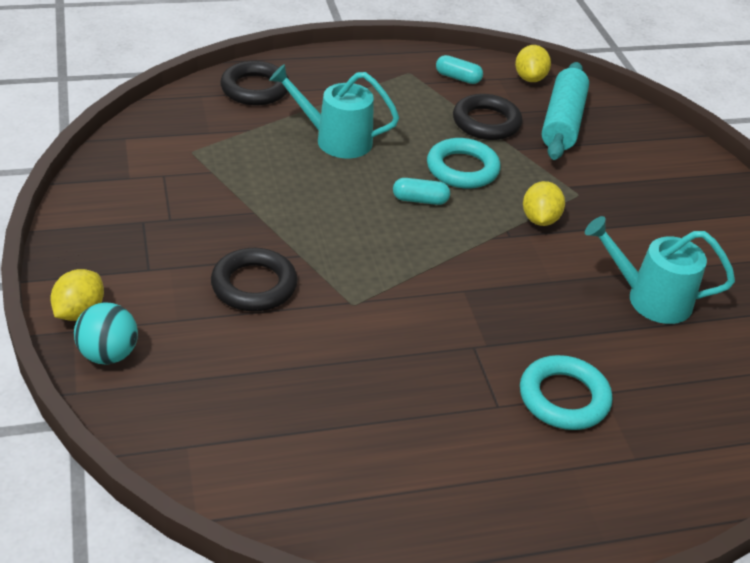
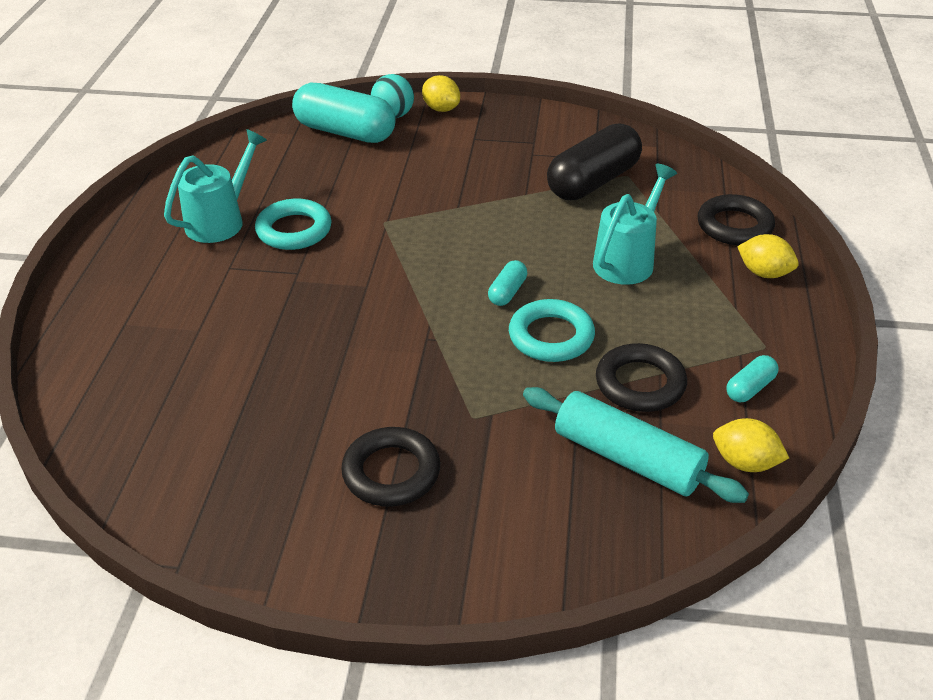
camera: 115 degrees right, 0 degrees up
black ring [211,248,297,311] -> black ring moved to [341,427,440,506]
turquoise ring [520,355,612,430] -> turquoise ring moved to [255,199,332,250]
yellow lemon [523,181,565,226] -> yellow lemon moved to [737,234,799,278]
turquoise watering can [585,216,735,324] -> turquoise watering can moved to [164,129,267,243]
none -> turquoise capsule [292,83,396,143]
none -> black capsule [547,123,642,200]

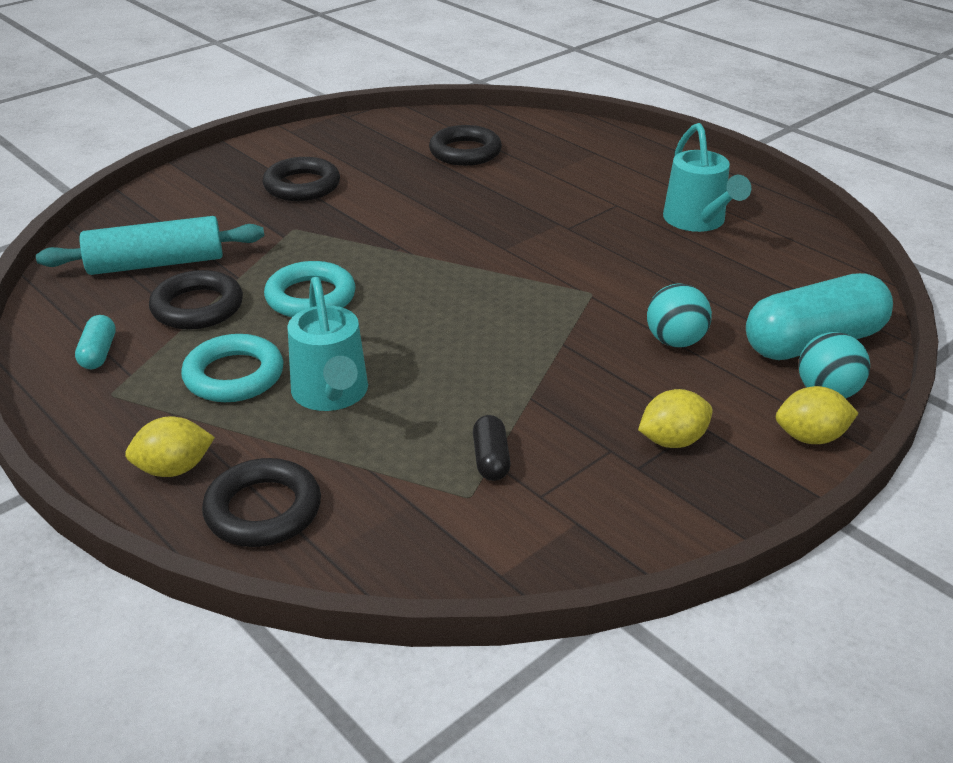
camera: 130 degrees right, 5 degrees down
turquoise ring [255,199,332,250] -> turquoise ring moved to [181,334,284,402]
turquoise capsule [488,260,527,306] -> none
black capsule [547,123,642,200] -> black capsule [473,415,511,481], size x0.45
yellow lemon [713,418,789,472] -> yellow lemon moved to [638,389,713,448]
none -> black ring [429,125,502,166]
none -> turquoise ball [647,284,712,348]

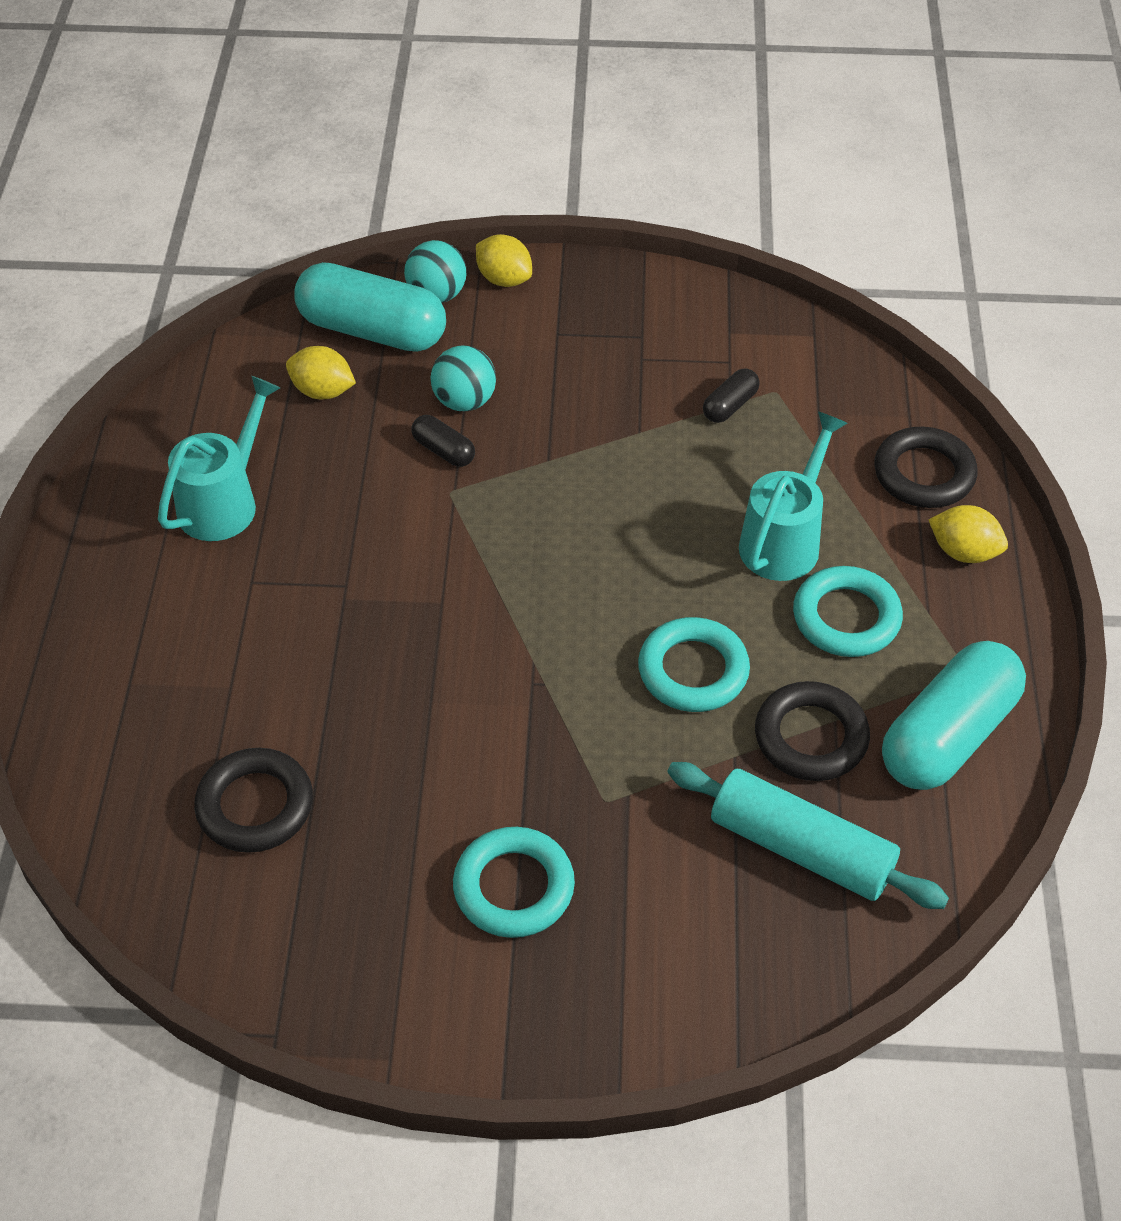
camera: 135 degrees left, 15 degrees up
turquoise capsule [75,315,116,369] -> turquoise capsule [882,641,1026,790], size x2.23
black ring [263,157,340,201] -> turquoise ring [453,827,575,938]
yellow lemon [638,389,713,448] -> yellow lemon moved to [286,346,356,399]
none -> black capsule [412,415,475,467]

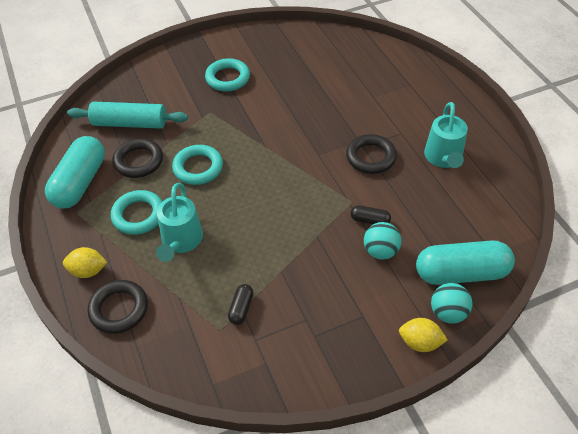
camera: 155 degrees right, 0 degrees up
black ring [194,748,313,853] -> black ring moved to [346,134,397,174]
yellow lemon [286,346,356,399] -> none

